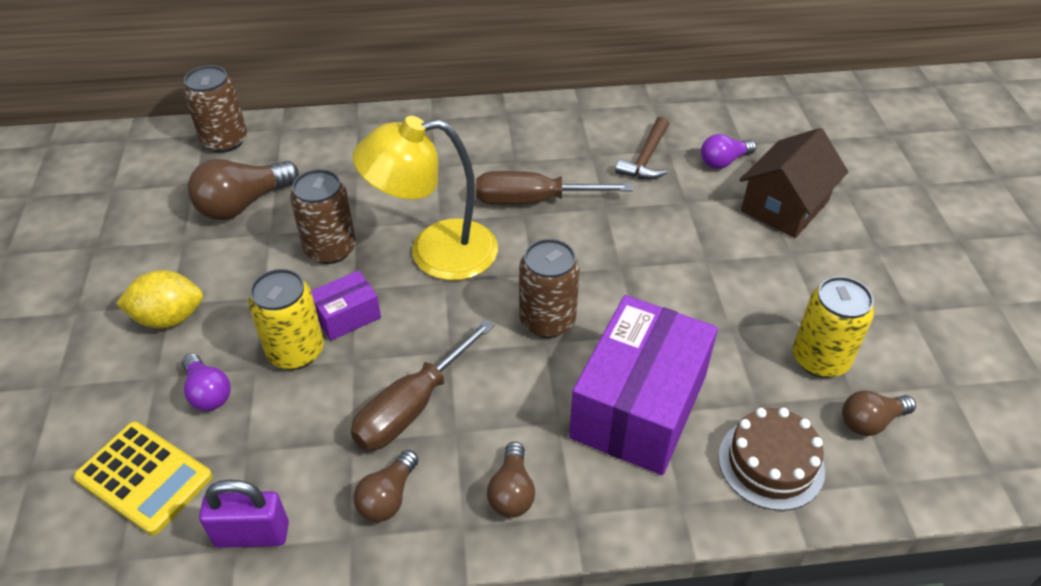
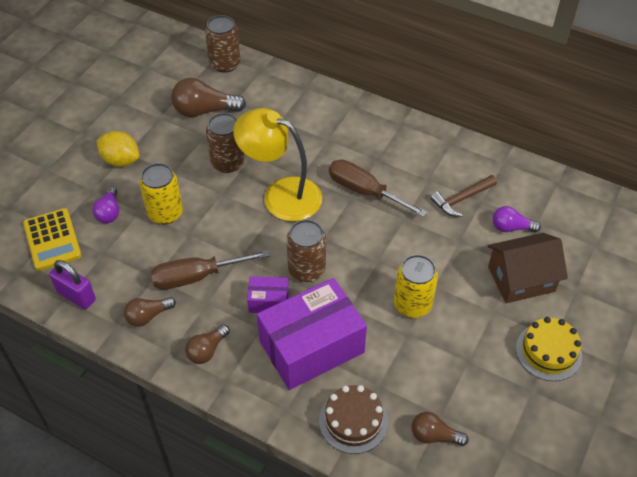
camera: 35 degrees right, 5 degrees up
purple box [311,270,381,341] -> purple box moved to [247,276,289,313]
yellow can [793,276,874,378] -> yellow can moved to [394,254,438,318]
none -> yellow cake [516,317,582,381]

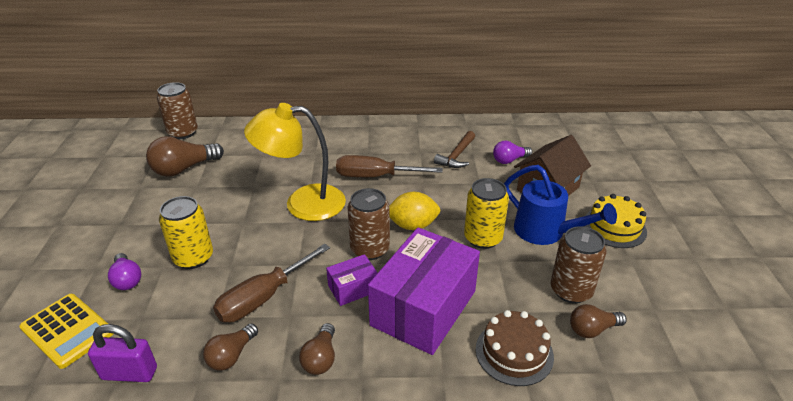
camera: 30 degrees left, 15 degrees down
yellow lemon [96,131,139,167] -> yellow lemon moved to [389,192,440,230]
brown can [206,113,245,173] -> brown can moved to [551,226,606,303]
none -> blue watering can [504,165,617,245]

